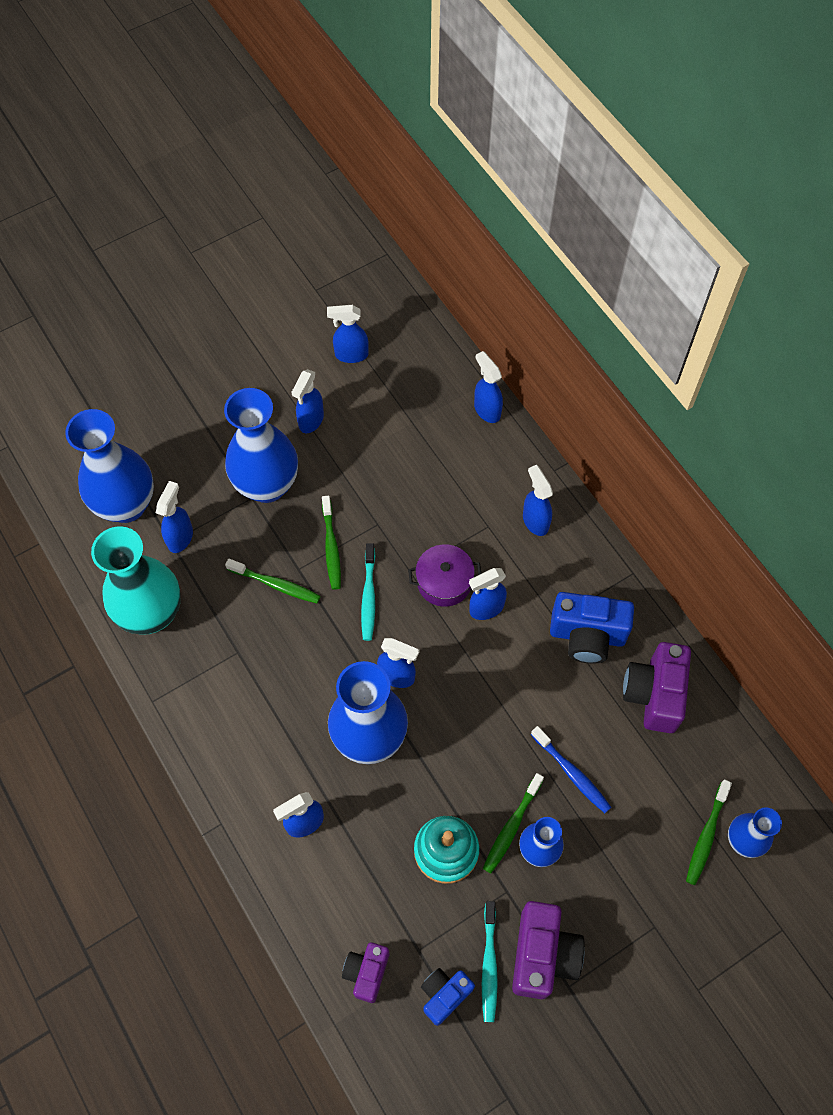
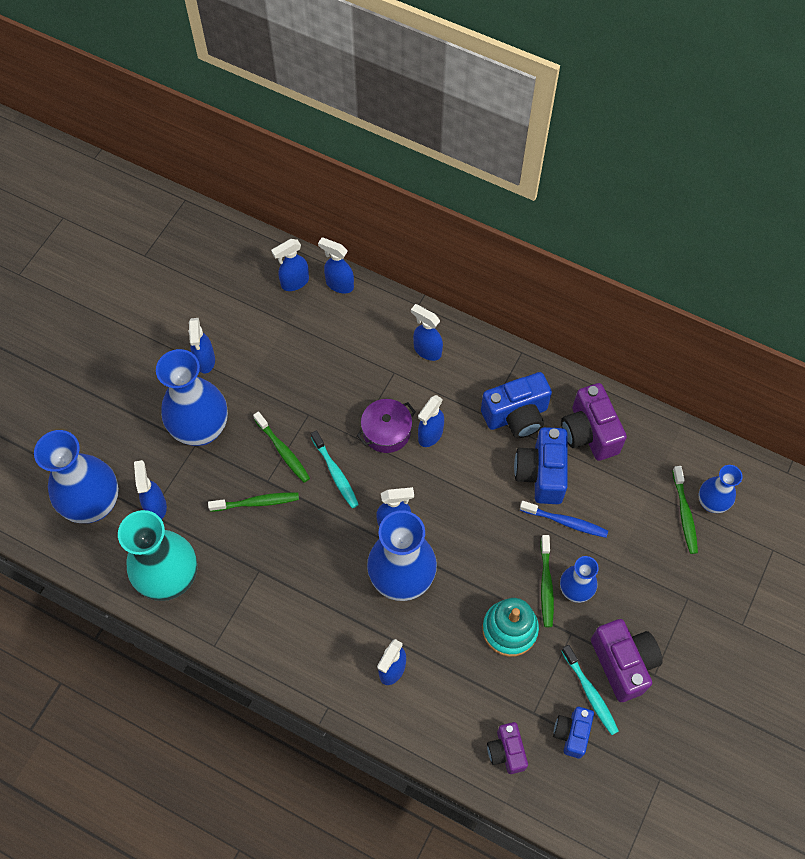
camera: 30 degrees left, 0 degrees up
blue spray bottle [327,305,369,363] -> blue spray bottle moved to [271,239,309,291]
none -> blue camera [514,427,568,504]

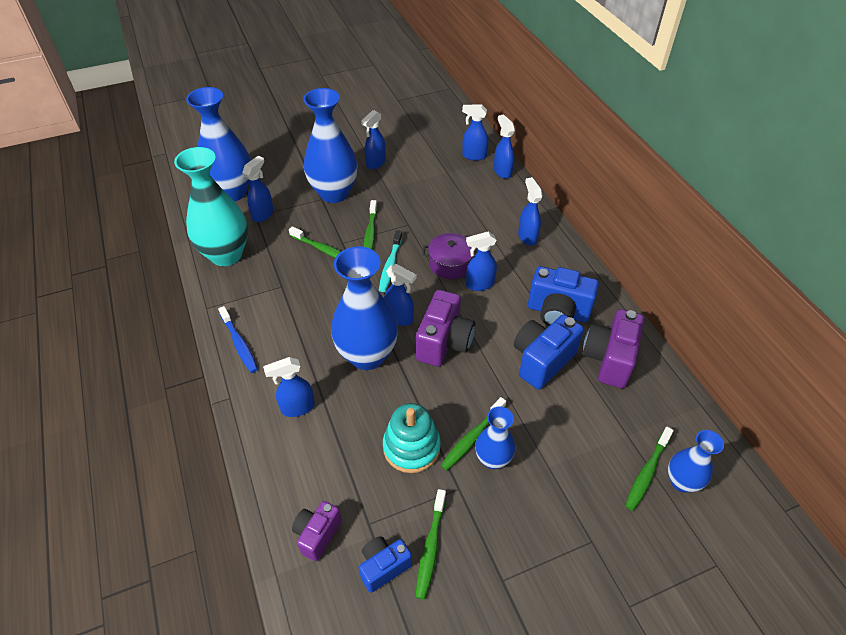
camera: 40 degrees right, 15 degrees down
blue toothbrush [520,501,608,538] -> blue toothbrush moved to [218,306,258,373]
turquoise toothbrush [561,645,619,735] -> green toothbrush [415,489,446,600]
purple camera [591,619,663,702] -> purple camera moved to [416,290,475,367]

